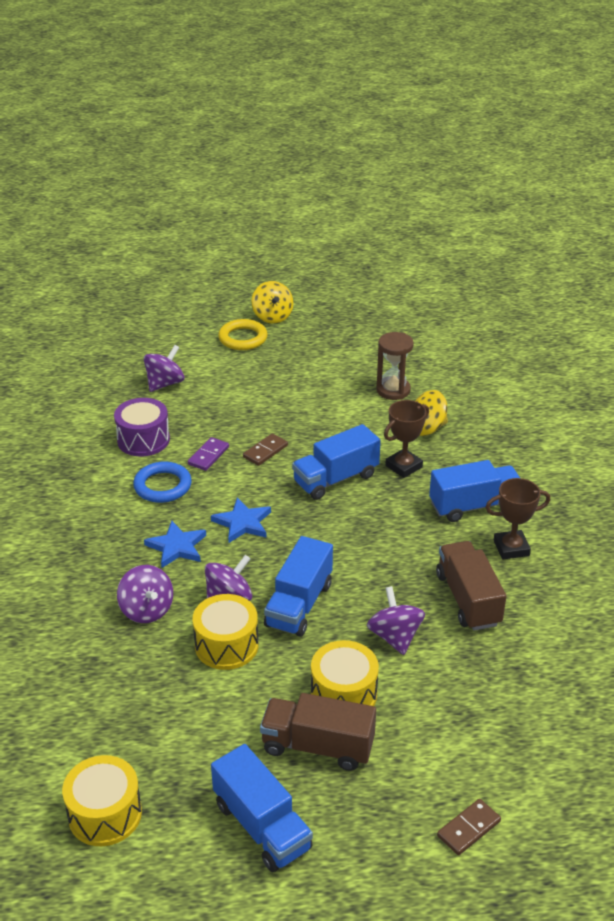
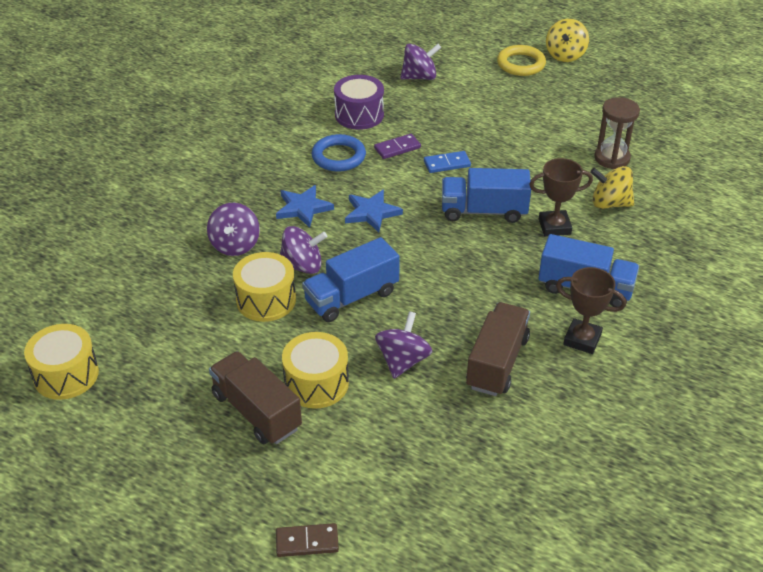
camera: 35 degrees right, 5 degrees up
blue truck [211,744,313,872] -> none
brown domino [243,433,288,466] -> blue domino [424,151,471,173]

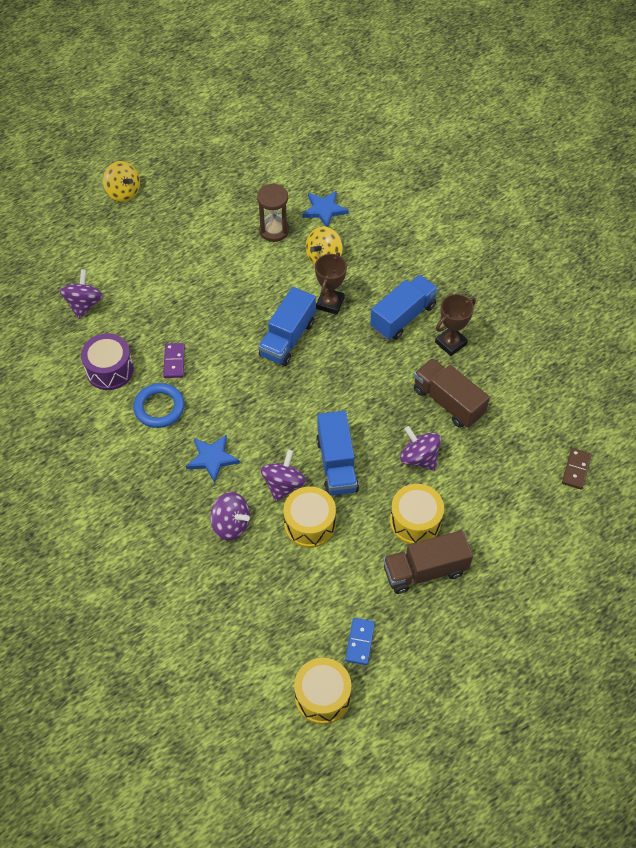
camera: 65 degrees left, 15 degrees up
brown domino [276,523,339,557] -> brown domino moved to [562,448,592,489]
blue star [345,190,403,232] -> blue star moved to [302,191,349,227]
blue domino [424,151,471,173] -> blue domino moved to [345,618,375,665]
yellow ring [497,45,546,76] -> none

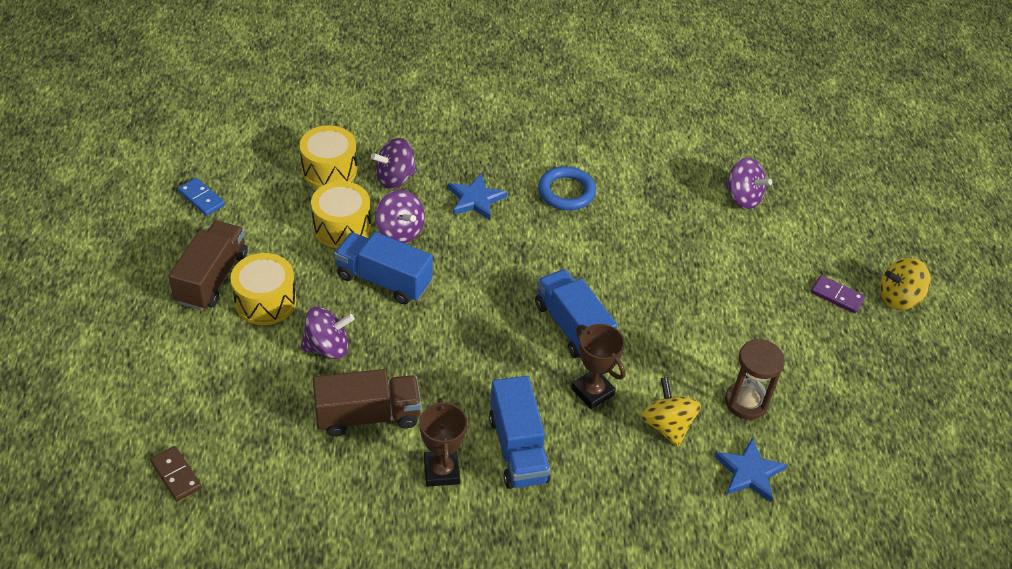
camera: 120 degrees right, 10 degrees down
purple drum [81,333,134,390] -> none
purple domino [163,343,185,378] -> purple domino moved to [811,275,865,313]
yellow drum [294,658,351,724] -> yellow drum moved to [299,125,357,188]

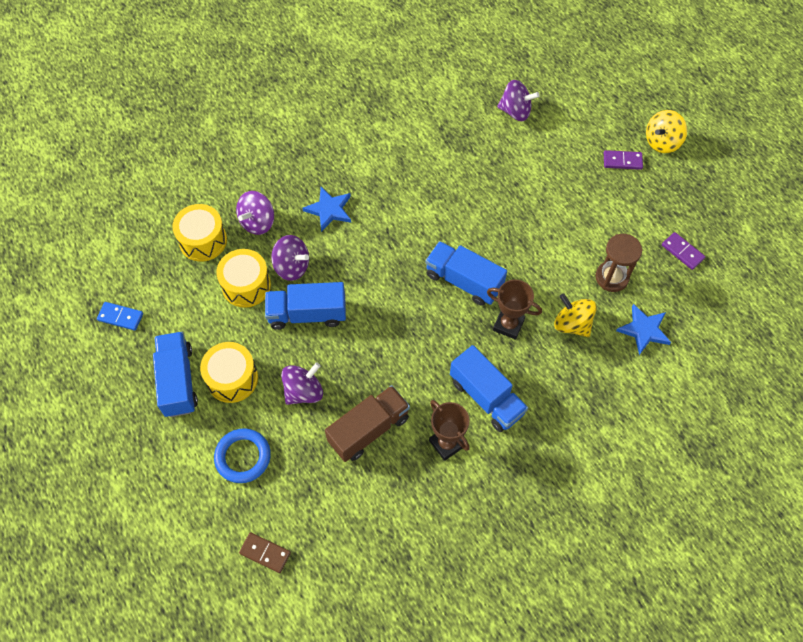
camera: 25 degrees left, 15 degrees up
brown truck [168,220,248,310] -> blue truck [153,332,198,417]
blue ring [538,166,596,210] -> blue ring moved to [214,428,271,483]
none -> purple domino [662,232,705,270]

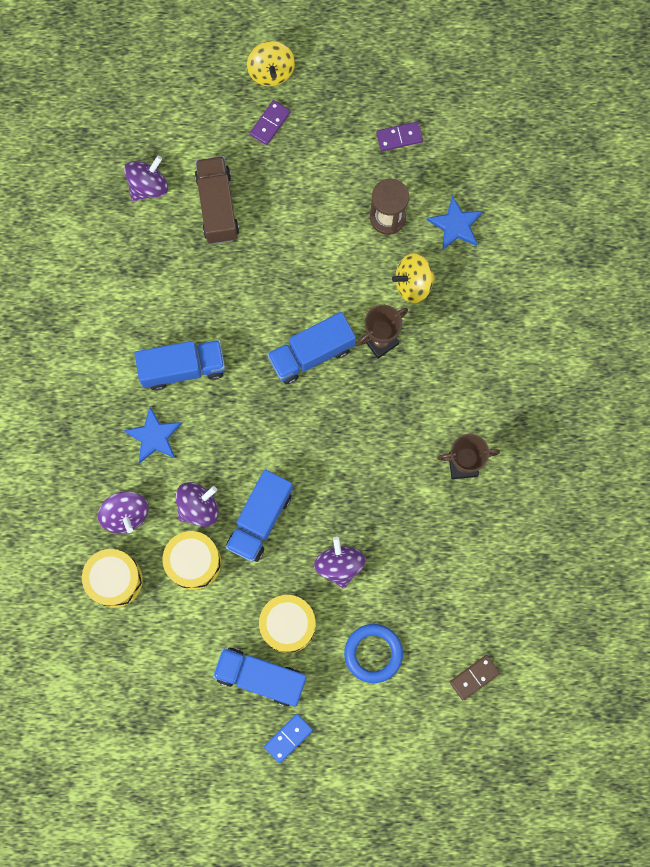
camera: 60 degrees left, 15 degrees up
blue domino [97,302,143,331] -> blue domino moved to [264,714,313,763]
brown truck [325,385,410,462] -> brown truck moved to [195,156,239,244]
blue truck [450,345,528,432] -> blue truck moved to [134,340,225,390]

